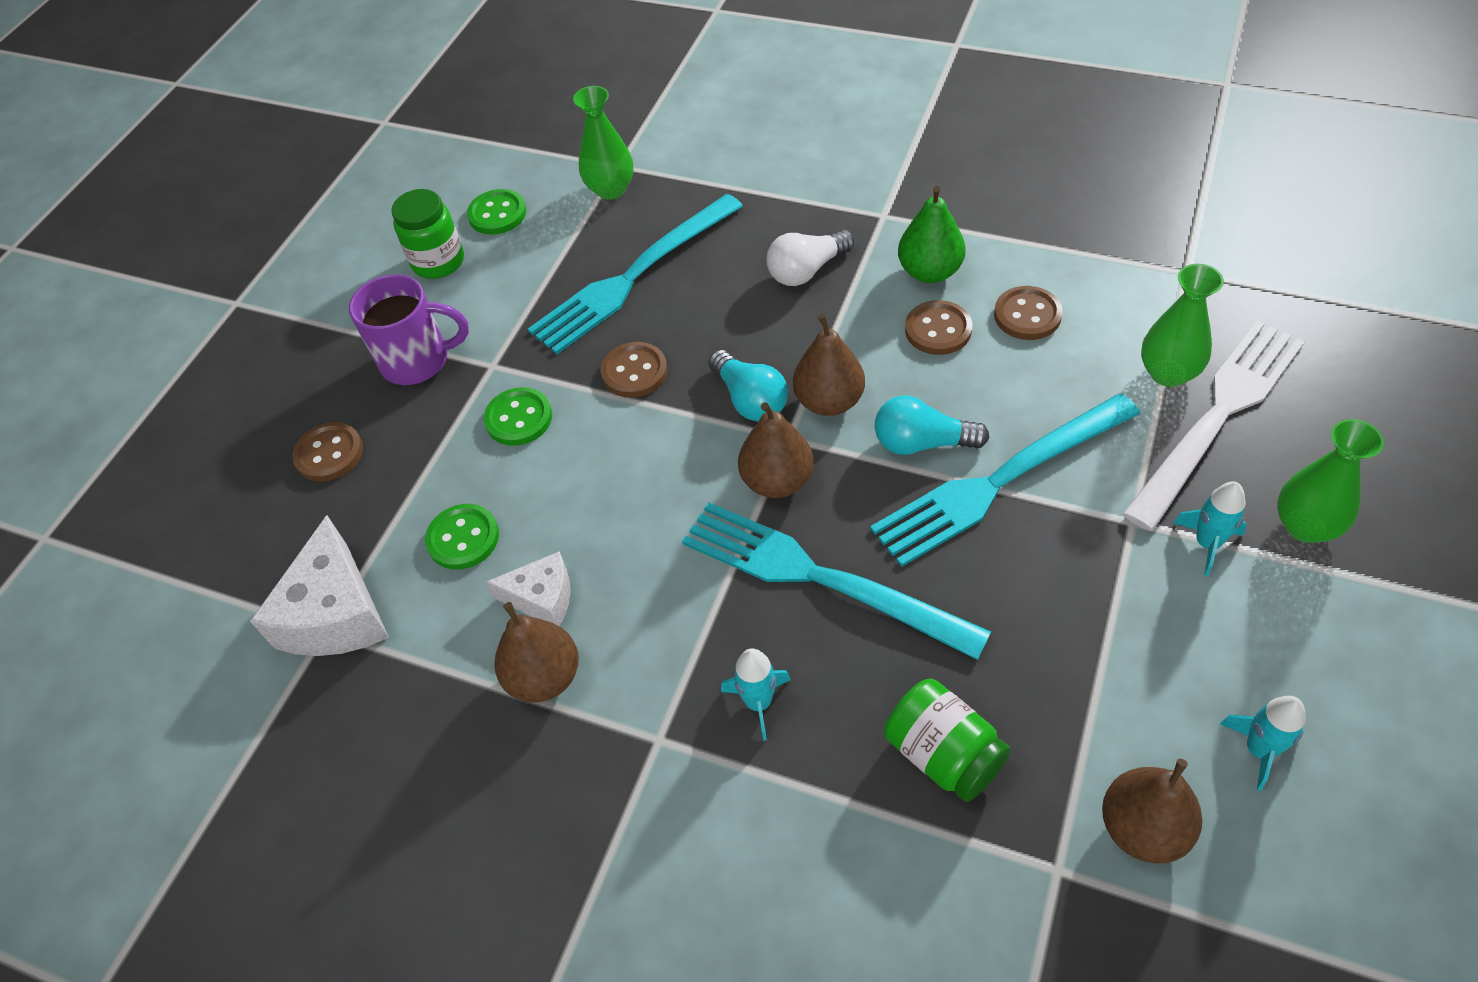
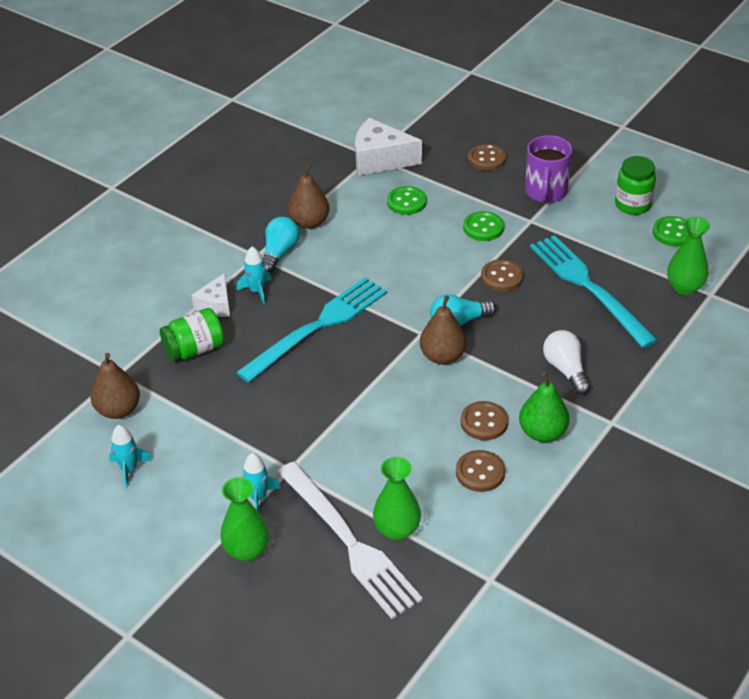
camera: 100 degrees right, 10 degrees down
white cheese [486,551,571,626] -> white cheese moved to [191,273,230,317]
brown pear [738,402,813,498] -> none
turquoise fork [870,393,1140,567] -> none
turquoise light bulb [875,395,989,455] -> turquoise light bulb moved to [263,217,299,273]

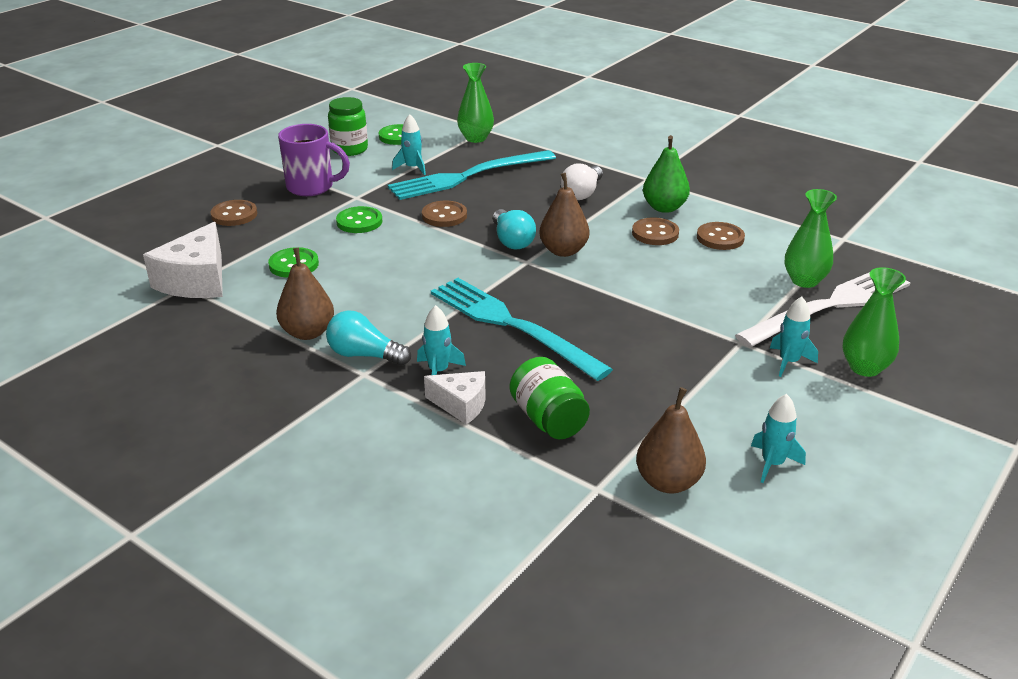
camera: 90 degrees left, 10 degrees down
white light bulb [543,330,591,395] -> white light bulb turned 45 degrees counterclockwise [560,163,603,200]
none -> turquoise rocket [392,114,426,175]

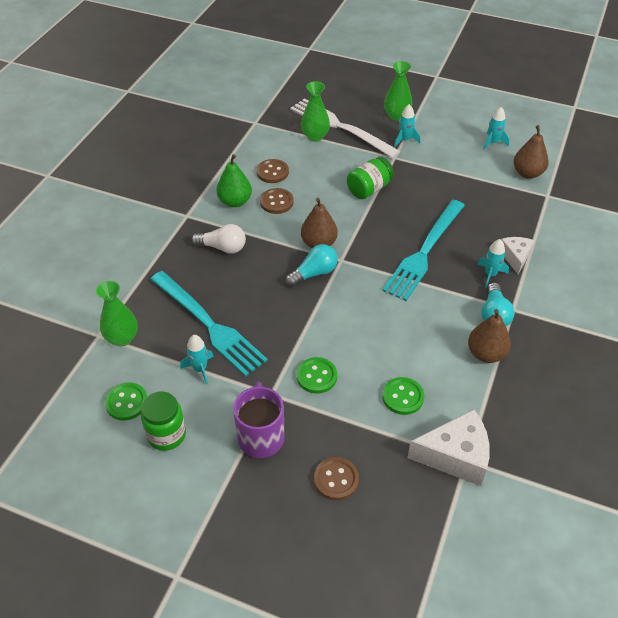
camera: 105 degrees left, 15 degrees up
brown button [422,201,467,227] -> none
green jar [510,357,590,439] -> green jar moved to [347,157,394,199]

